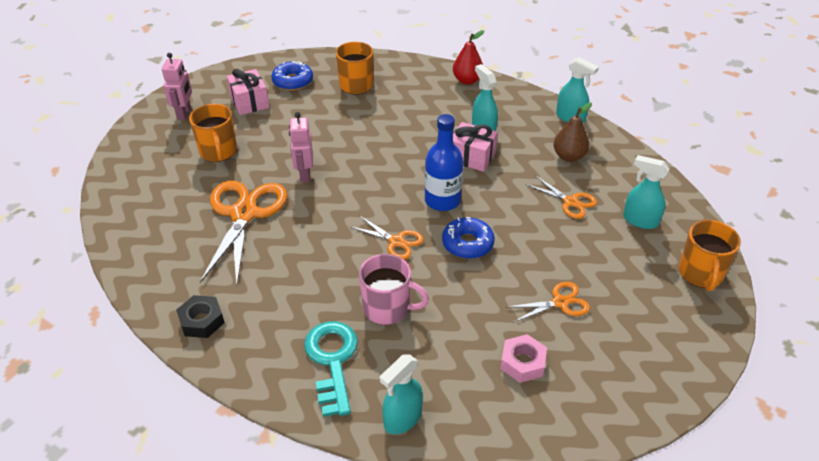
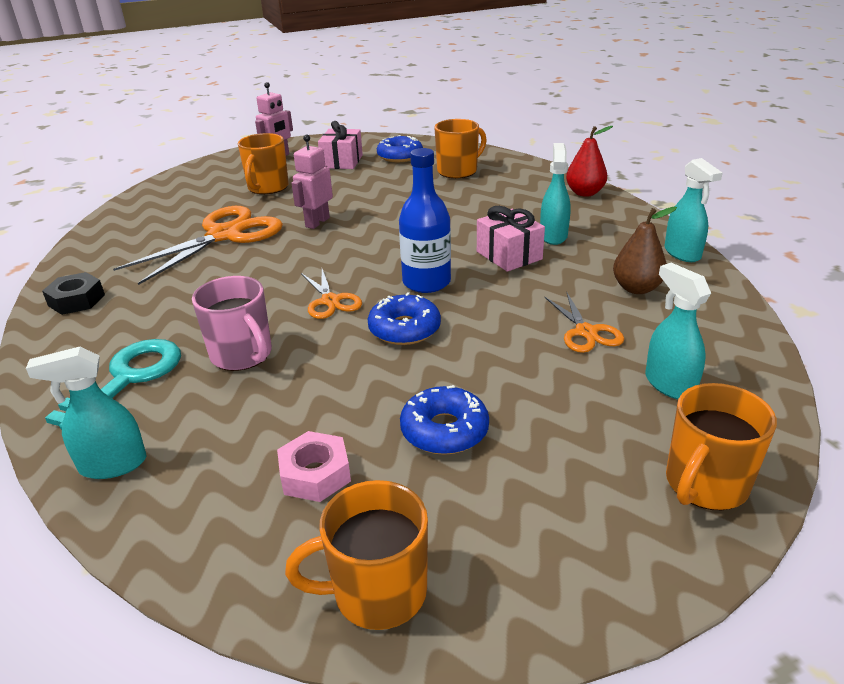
camera: 35 degrees right, 10 degrees down
orange scissors [505,282,590,323] -> blue donut [400,385,489,455]
none -> orange mug [285,480,428,630]

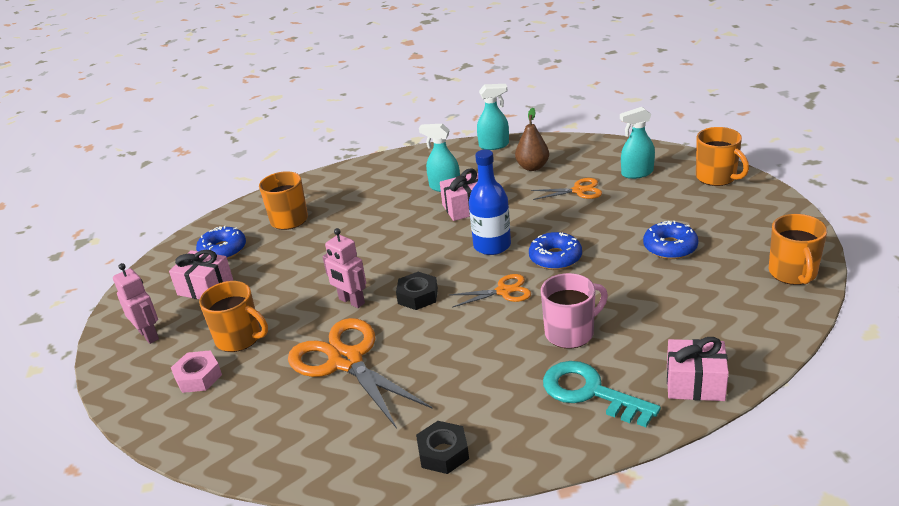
camera: 75 degrees left, 0 degrees up
turquoise spray bottle [26,346,147,479] -> pink gift [667,337,729,401]
pink nut [277,431,351,502] -> pink nut moved to [171,350,222,393]
red pear [566,126,613,197] -> none
none -> black nut [396,272,438,310]

